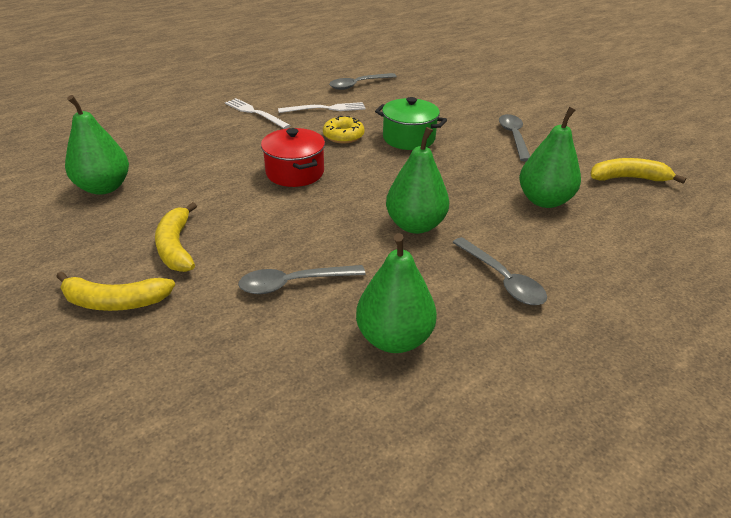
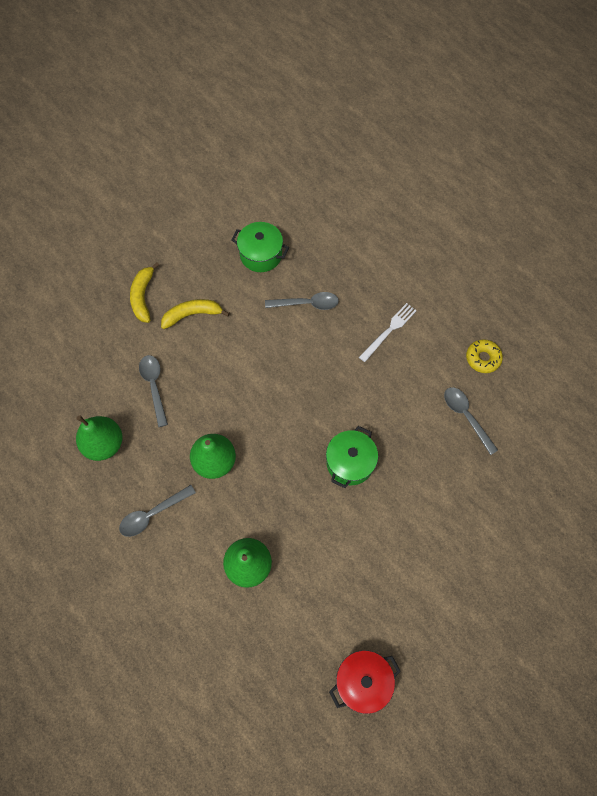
camera: 90 degrees right, 30 degrees up
green pear [65,95,129,195] -> green pot [231,222,289,272]
red pot [261,128,325,187] -> red pot moved to [329,650,401,714]
white fork [278,102,366,113] -> none
yellow donut [323,116,365,143] -> yellow donut moved to [466,339,503,373]
grey spoon [499,114,530,161] -> grey spoon moved to [265,292,339,310]
yellow banana [590,158,686,184] -> none

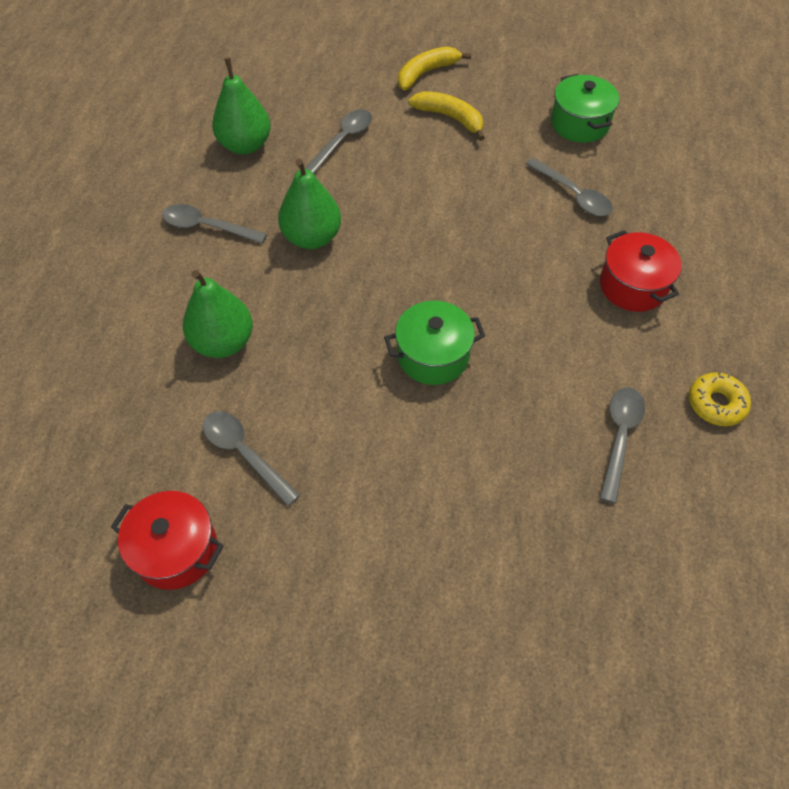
camera: 50 degrees right, 10 degrees down
white fork [359,303,417,362] -> red pot [600,230,682,312]
none -> grey spoon [203,411,300,506]

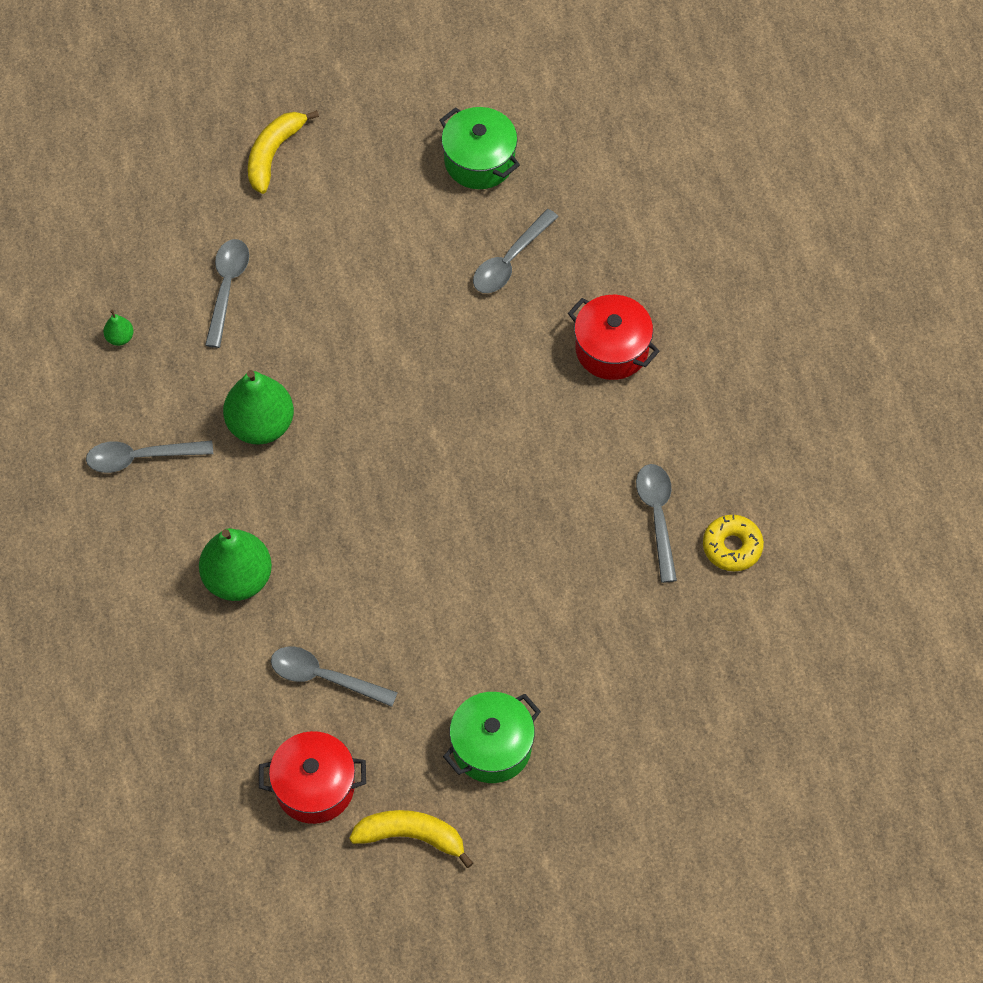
camera: 25 degrees left, 5 degrees up
green pear [212,58,271,154] -> green pear [103,309,134,346], size x0.43
green pot [384,301,485,385] -> green pot moved to [443,692,541,783]
yellow banana [408,91,485,141] -> yellow banana moved to [349,810,473,868]
grey spoon [526,158,613,216] -> grey spoon turned 105 degrees clockwise [473,209,558,293]
yellow donut [689,372,751,426] -> yellow donut moved to [703,515,764,571]

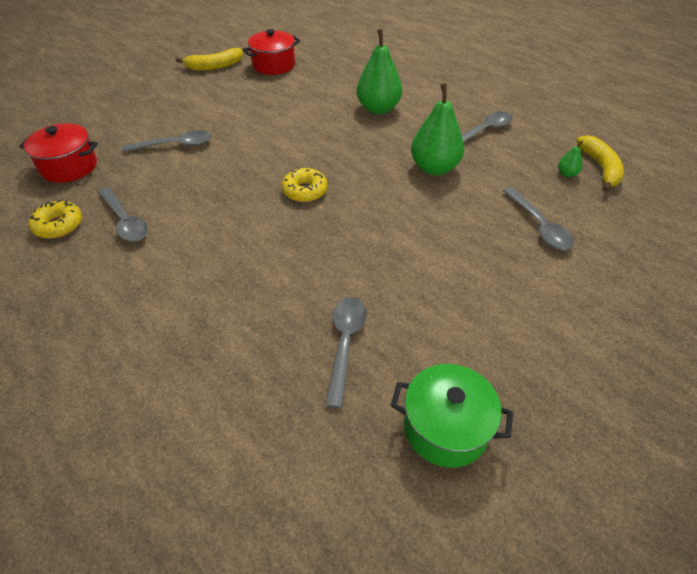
camera: 150 degrees right, 15 degrees down
yellow banana [248,110,319,194] -> yellow banana moved to [576,135,624,192]
grey spoon [271,647,398,707] -> grey spoon moved to [122,130,212,152]
green pot [443,692,541,783] -> none
red pot [568,295,660,380] -> red pot moved to [19,123,98,183]
none -> yellow donut [282,168,328,202]

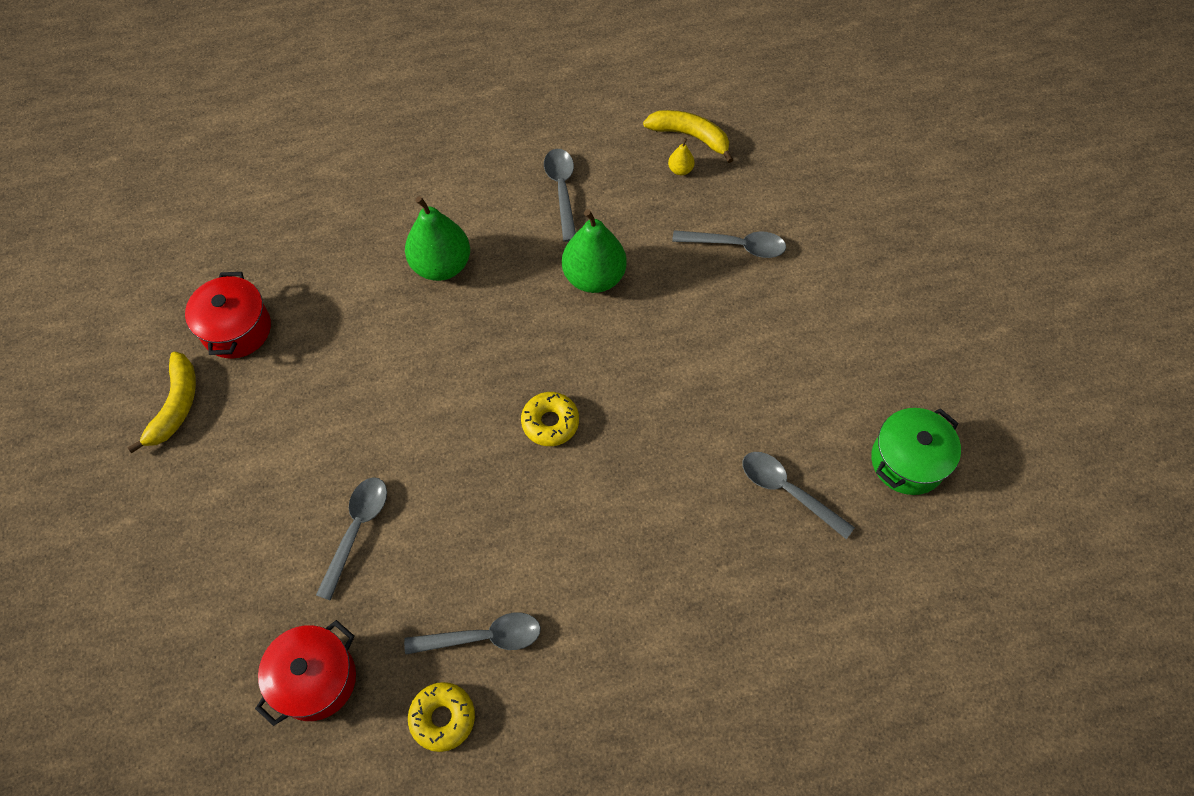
camera: 60 degrees left, 15 degrees up
green pear [558,140,583,177] -> yellow pear [668,138,695,175]

